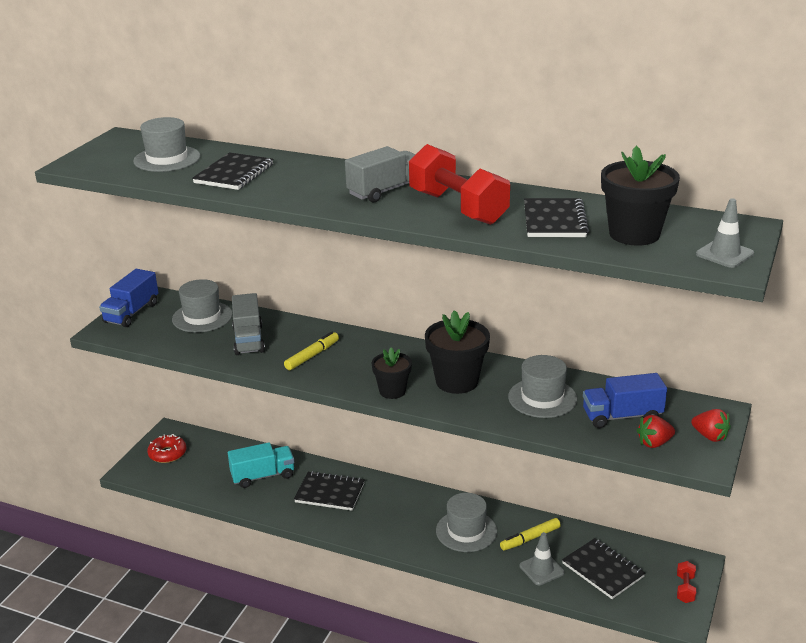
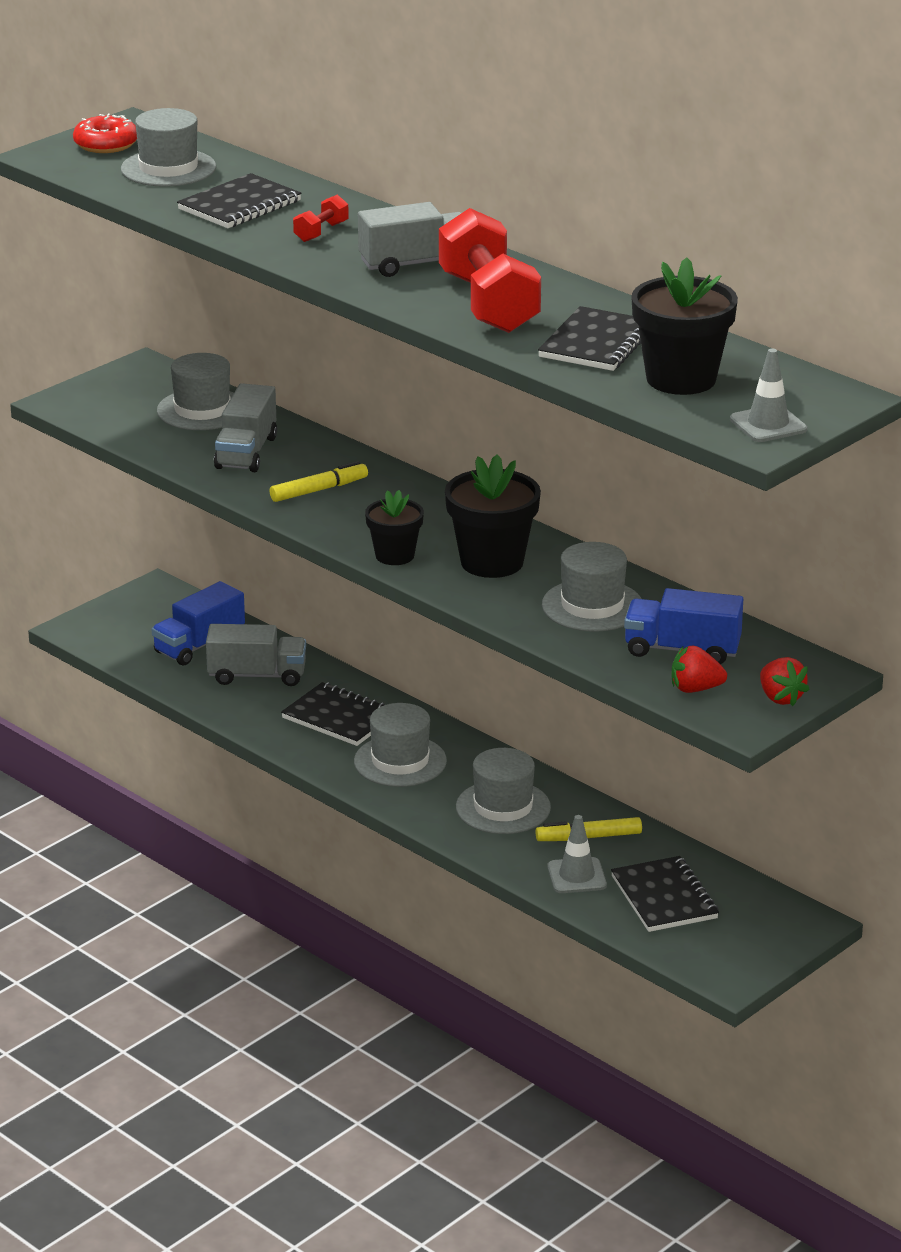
camera: 20 degrees right, 0 degrees up
blue truck [99,269,158,327] -> blue truck moved to [152,581,245,665]
red donut [147,434,186,463] -> red donut moved to [73,113,137,153]
turquoise truck [228,442,294,488] -> grey truck [206,624,306,686]
red dumbbell [677,561,696,603] -> red dumbbell moved to [293,195,349,242]
none -> grey hat [354,703,447,787]

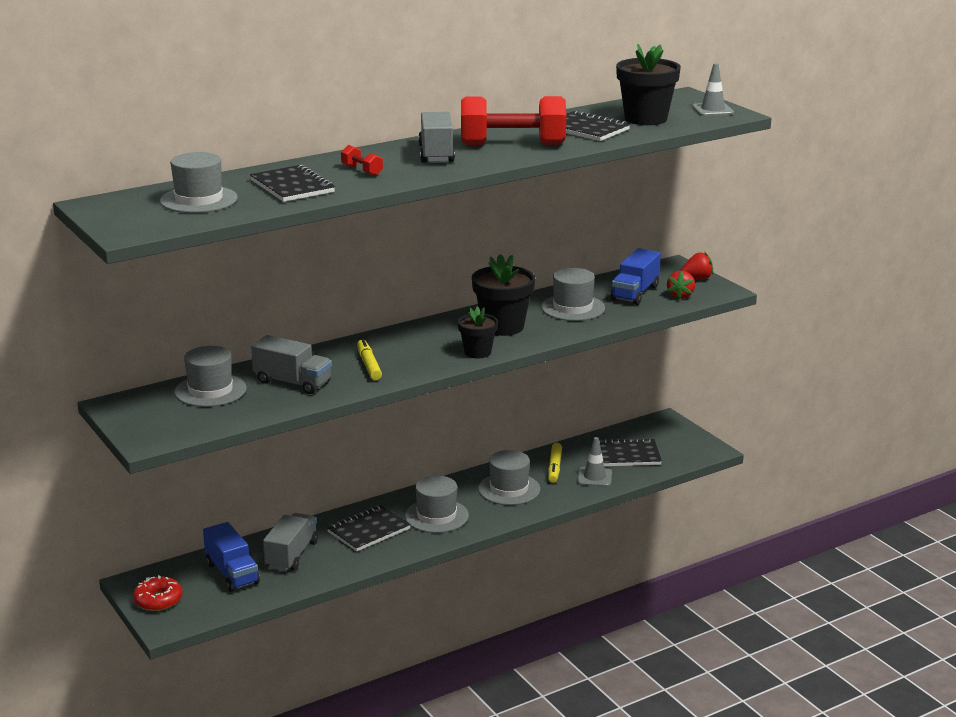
camera: 75 degrees left, 5 degrees down
red donut [73,113,137,153] -> red donut moved to [133,575,183,611]

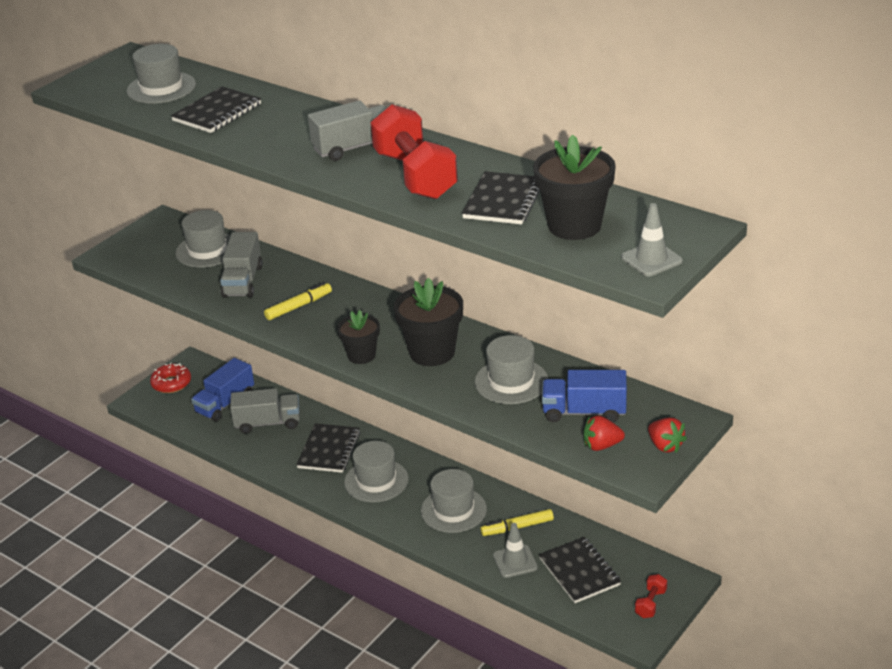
camera: 70 degrees right, 10 degrees up
black notebook [327,505,411,552] -> black notebook turned 75 degrees clockwise [296,423,360,473]
red dumbbell [341,145,383,176] -> red dumbbell moved to [635,574,667,618]

